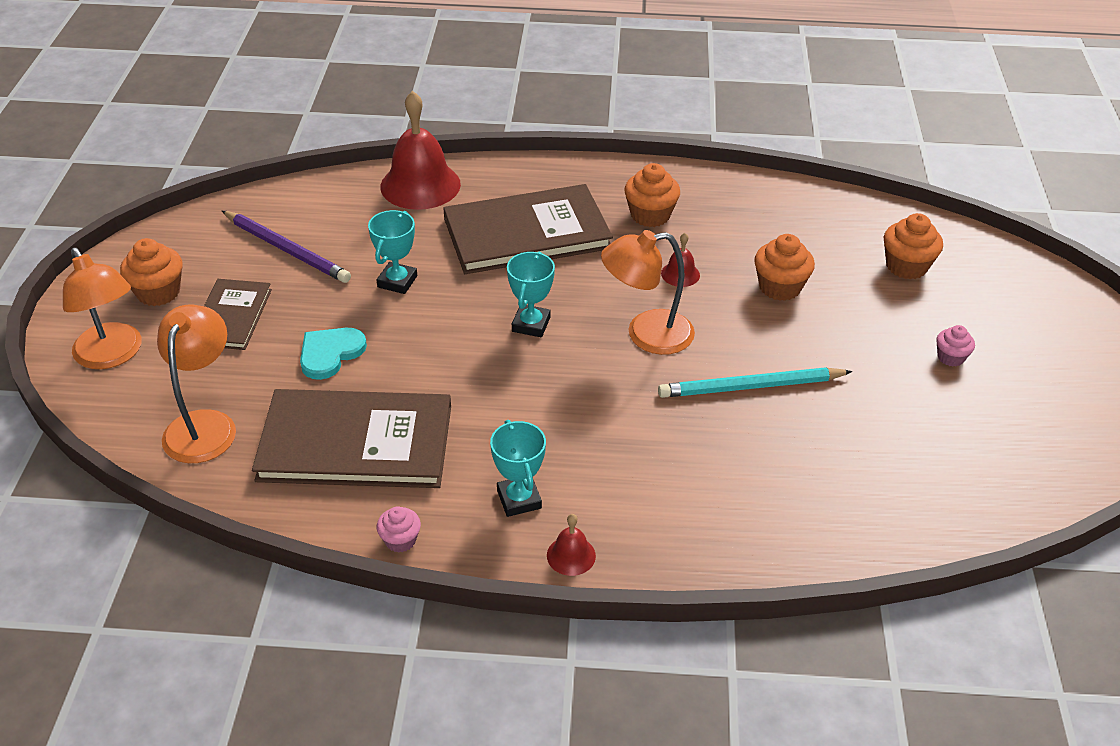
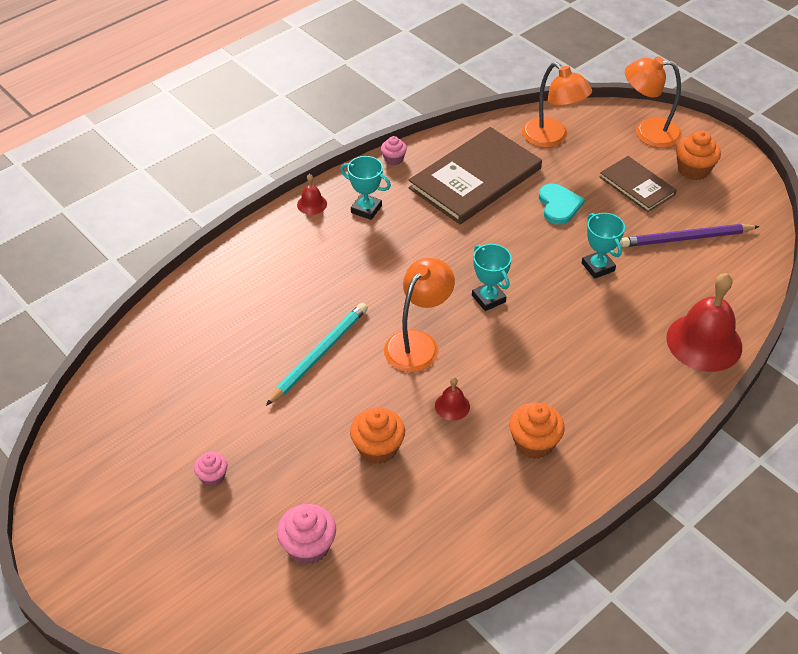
camera: 135 degrees right, 5 degrees up
brown book [443,184,613,274] -> none
orange cupcake [884,213,943,279] -> pink cupcake [277,504,336,565]

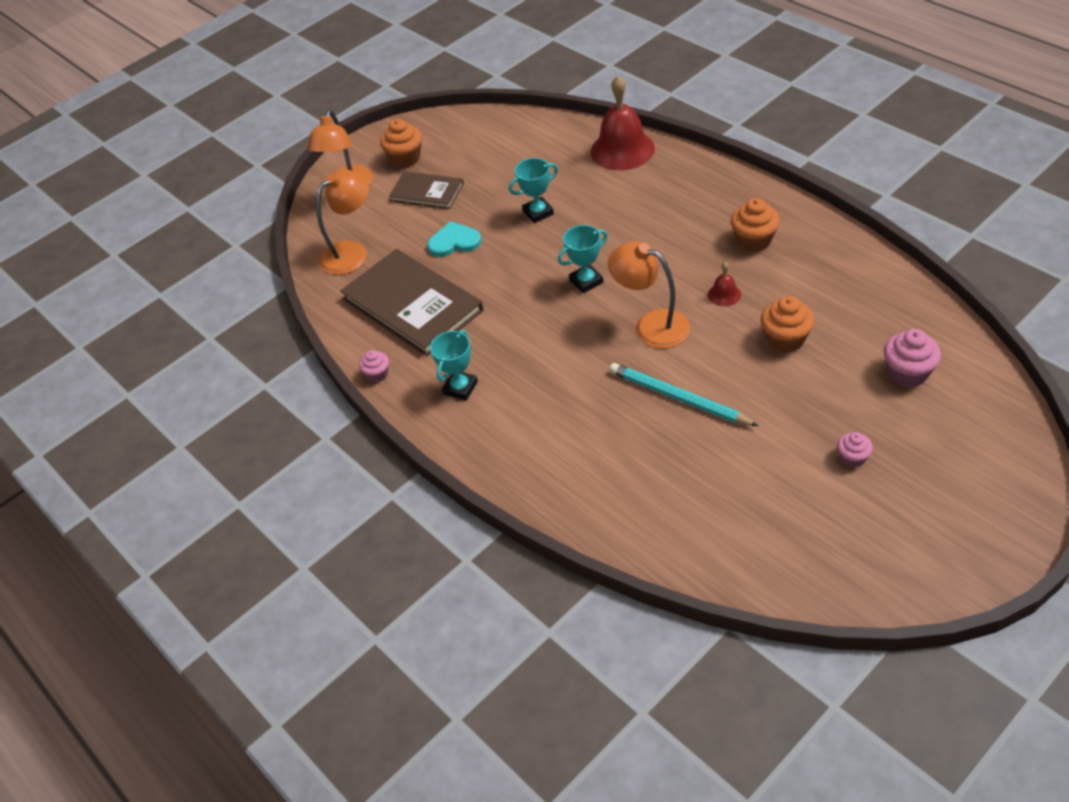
camera: 85 degrees left, 0 degrees up
red bell [297,174,327,215] -> none
brown book [600,156,677,212] -> brown book turned 60 degrees clockwise [389,171,464,209]
purple pencil [620,224,759,247] -> none

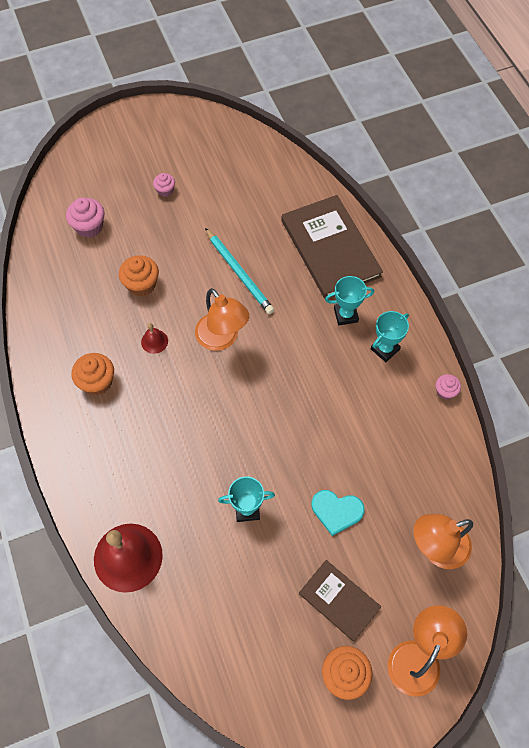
camera: 165 degrees left, 15 degrees up
brown book [340,249,484,356] -> brown book moved to [282,195,383,299]
turquoise trophy [558,225,608,293] -> turquoise trophy moved to [325,276,374,325]

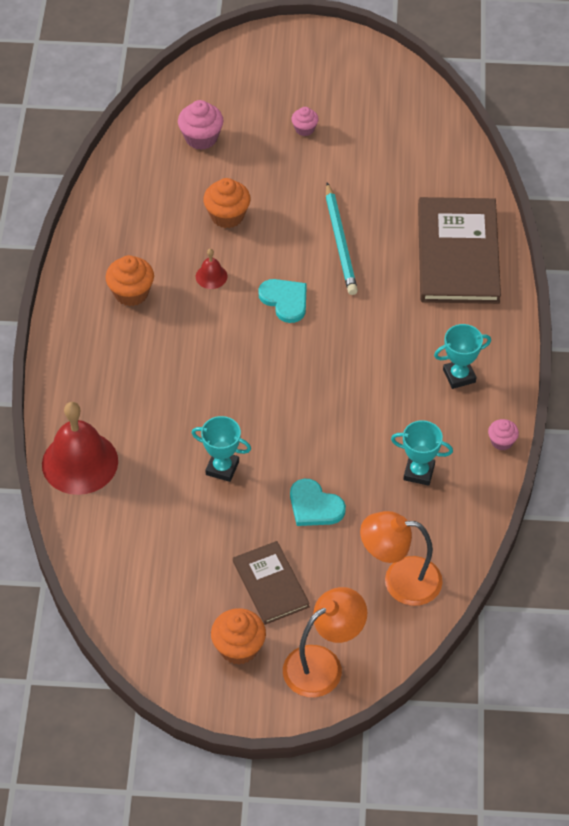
camera: 25 degrees right, 10 degrees down
orange lamp [195,288,249,351] -> turquoise heart [258,279,307,323]
turquoise trophy [325,276,374,325] -> turquoise trophy moved to [391,420,453,486]

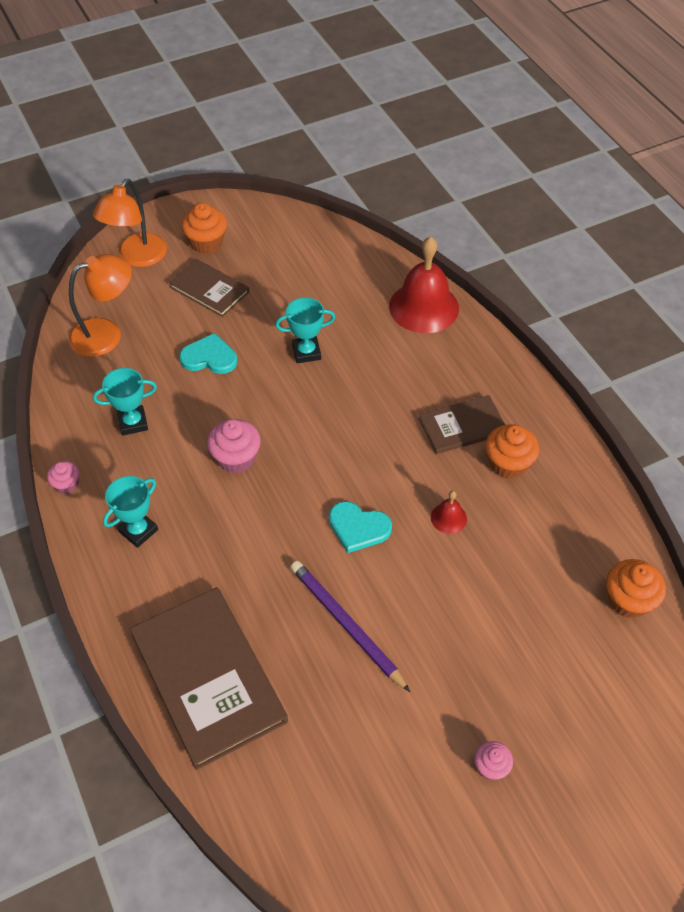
camera: 150 degrees right, 0 degrees up
pink cupcake [178,100,223,150] -> pink cupcake moved to [207,419,261,473]
orange cupcake [203,178,251,228] -> orange cupcake moved to [606,559,666,619]
turquoise pencil [326,183,358,295] -> purple pencil [290,561,410,692]
none -> brown book [419,395,505,454]

